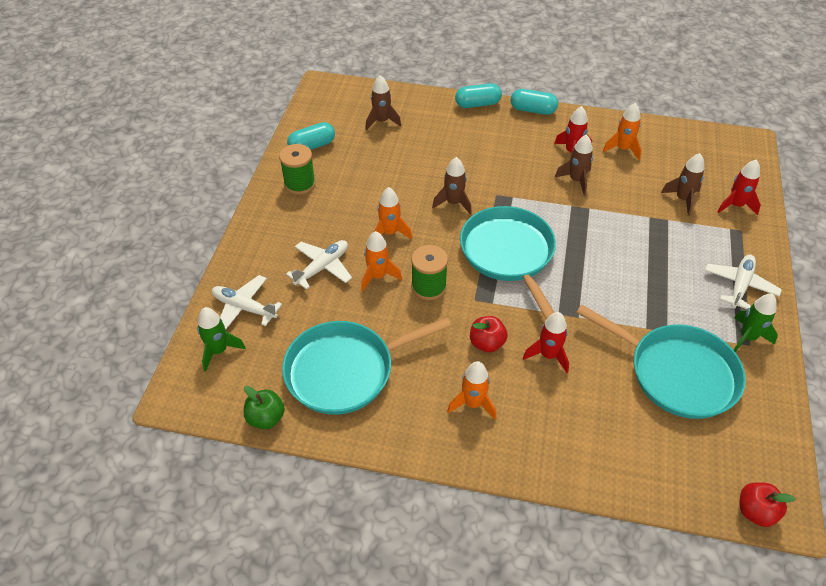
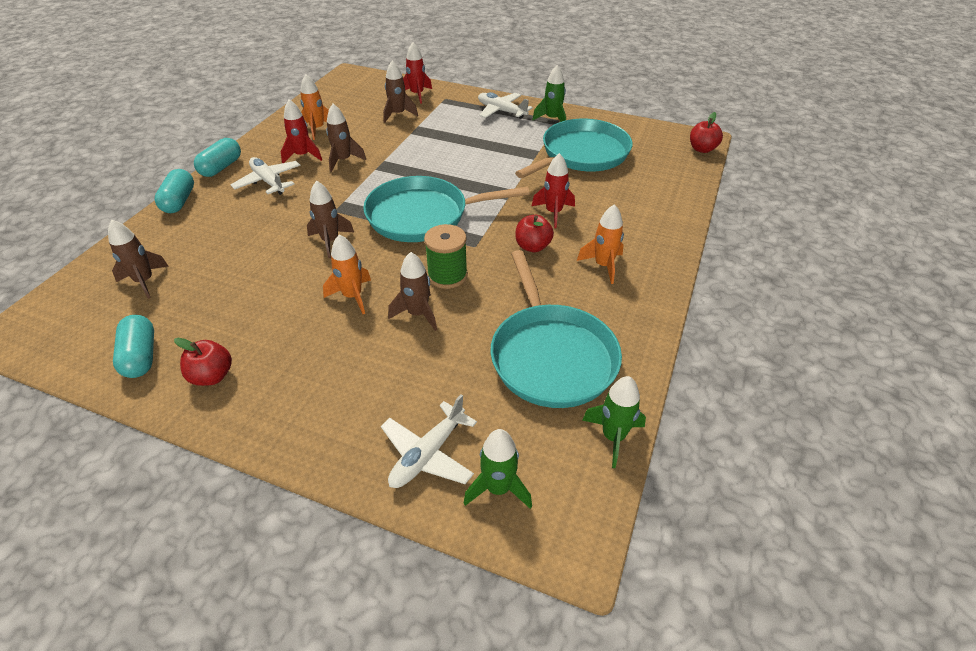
camera: 80 degrees left, 5 degrees down
green apple [244,386,285,429] -> green rocket [582,376,646,468]
green spool [279,144,316,195] -> red apple [174,338,232,386]
white plane [286,240,352,290] -> white plane moved to [231,157,300,195]
orange rocket [361,231,402,292] -> brown rocket [388,252,437,331]

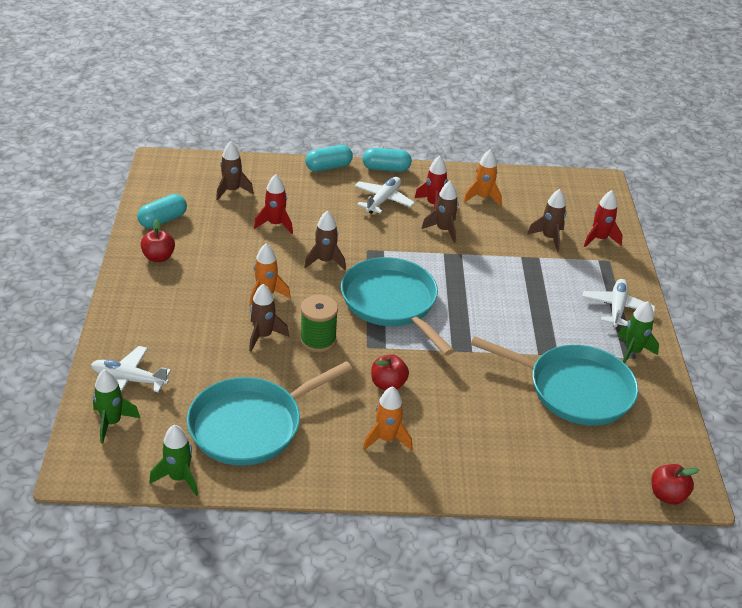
camera: 65 degrees right, 5 degrees down
red rocket [532,153,575,228] -> red rocket moved to [254,174,293,234]

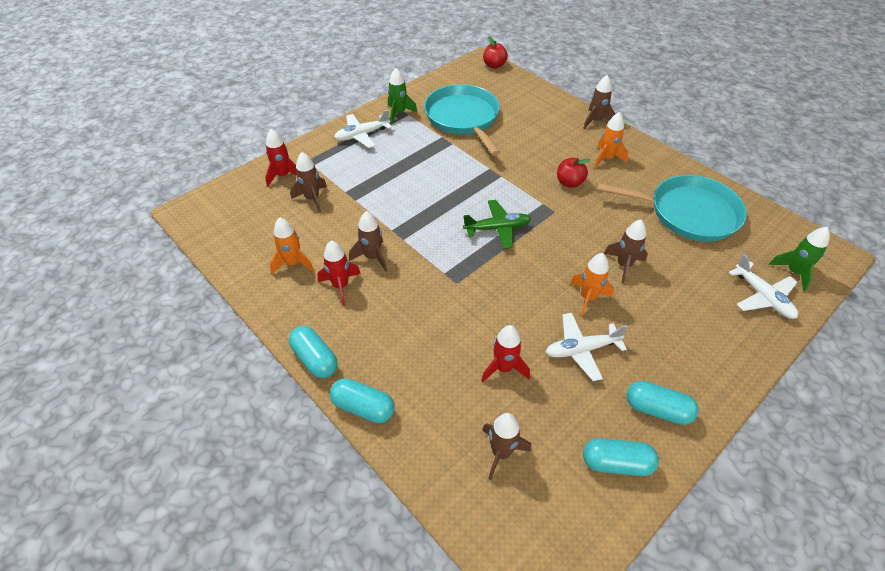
camera: 130 degrees left, 10 degrees up
red apple [140,219,175,262] -> turquoise capsule [627,381,699,425]
green rocket [150,425,198,496] -> none
green spool [300,295,338,352] -> none
brown rocket [304,210,346,270] -> brown rocket moved to [584,75,615,129]
turquoise pan [341,257,454,355] -> green plane [463,200,531,249]
white plane [354,177,415,214] -> white plane moved to [545,313,628,381]

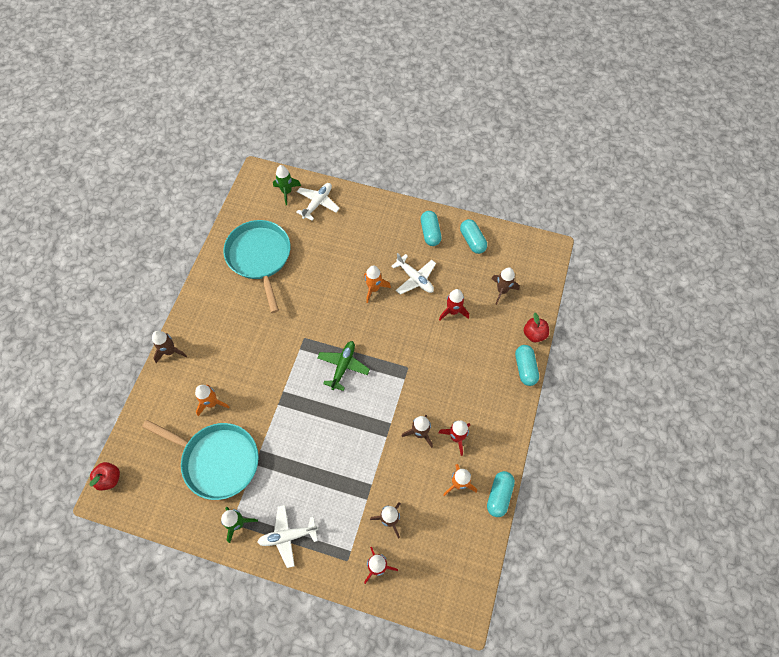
camera: 120 degrees left, 15 degrees up
turquoise capsule [289,326,338,378] -> turquoise capsule moved to [487,471,515,517]
white plane [334,110,392,148] -> white plane turned 135 degrees clockwise [257,505,318,568]
turquoise pan [424,84,501,156] -> turquoise pan turned 105 degrees counterclockwise [142,420,259,500]
green plane [463,200,531,249] -> green plane turned 60 degrees clockwise [317,341,370,391]
red apple [557,158,591,188] -> red apple moved to [524,313,549,342]
orange rocket [594,112,628,168] -> orange rocket moved to [195,385,230,416]
brown rocket [604,219,648,284] -> none

